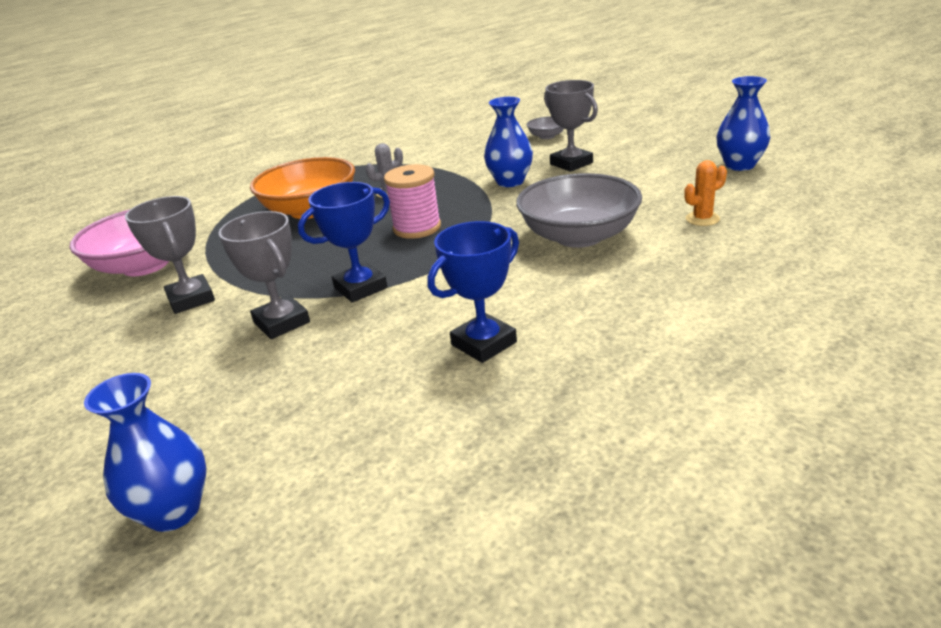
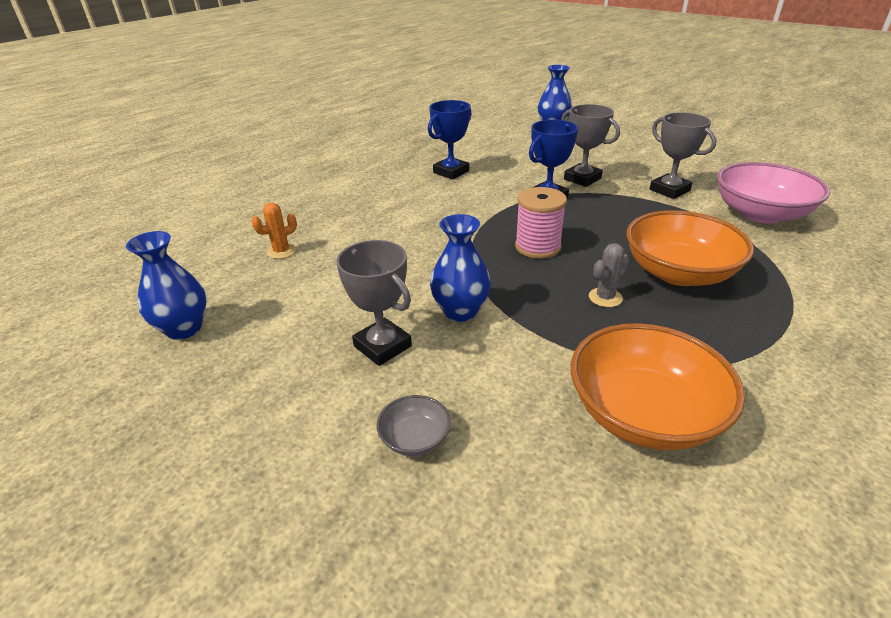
camera: 170 degrees right, 5 degrees up
grey bowl [516,173,642,248] -> none
none -> orange bowl [571,323,745,450]

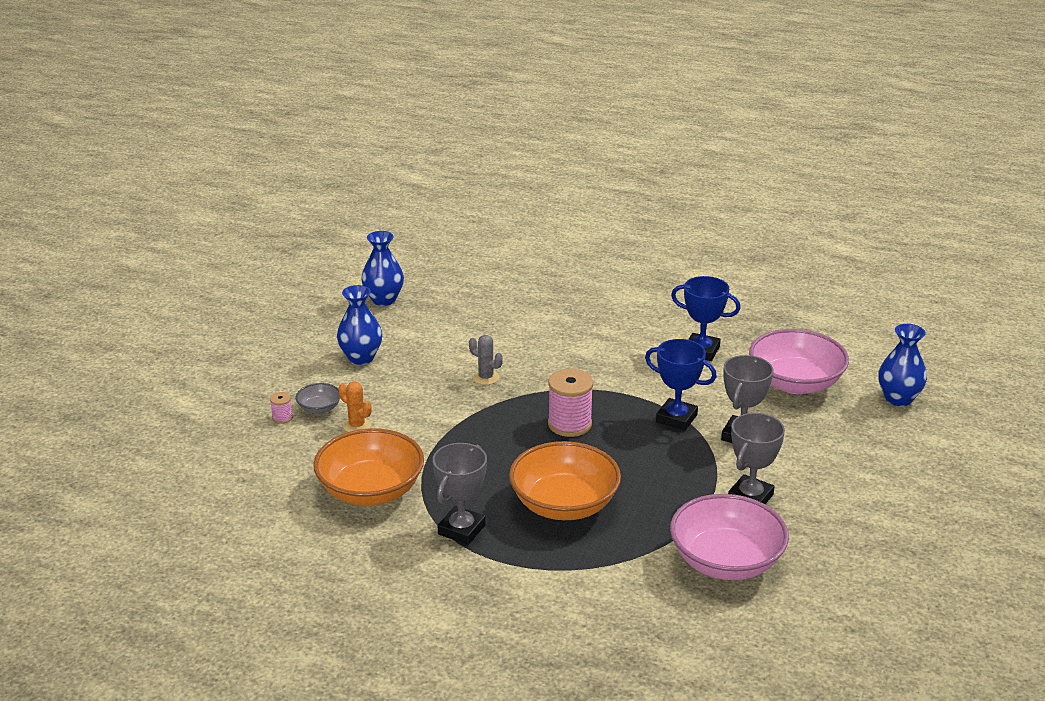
camera: 70 degrees right, 5 degrees down
orange cactus [251,203,297,259] -> orange cactus moved to [338,382,371,432]
grey trophy [336,240,412,366] -> grey trophy moved to [433,443,487,545]
blue vase [430,214,491,322] -> blue vase moved to [337,285,382,365]
grey cactus [589,243,629,307] -> grey cactus moved to [469,335,503,385]
none -> pink spool [270,392,293,424]
none -> pink bowl [749,329,849,394]

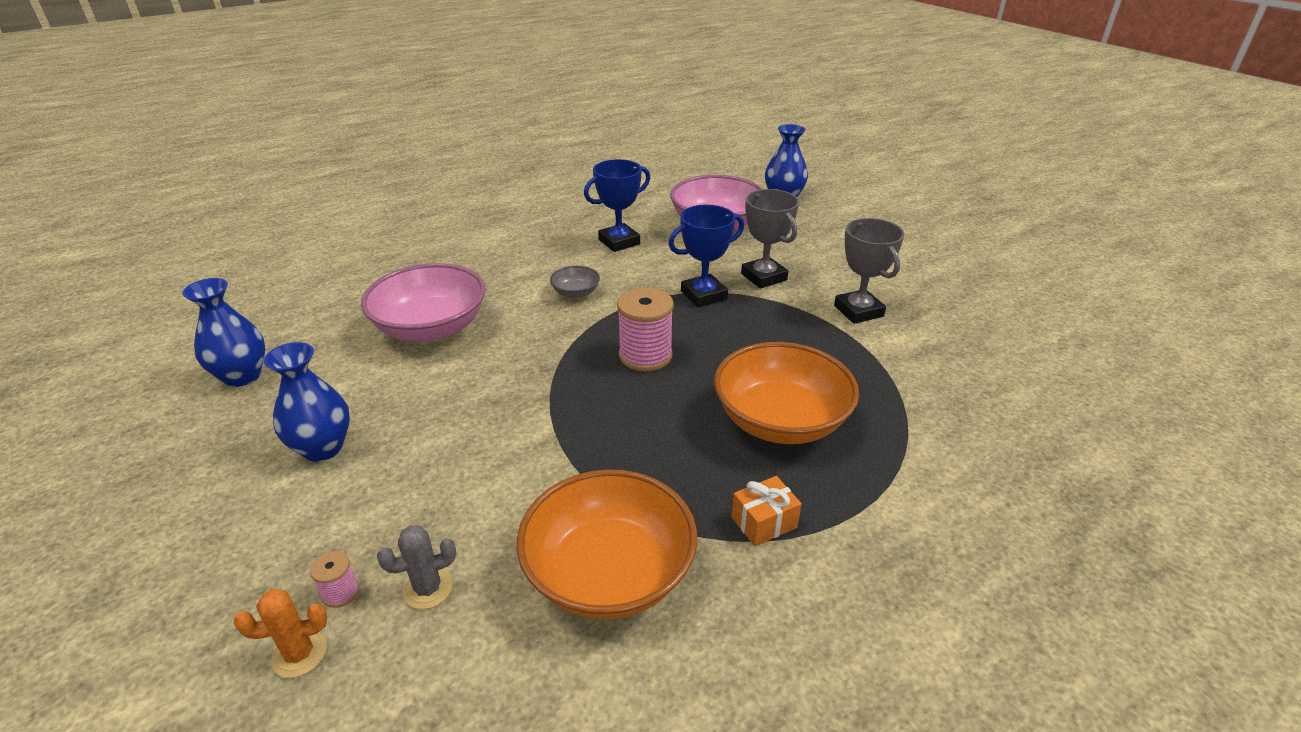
camera: 55 degrees left, 5 degrees up
grey bowl [296,383,340,414] -> grey bowl moved to [550,266,600,298]
orange cactus [338,382,371,432] -> orange cactus moved to [234,589,327,678]
grey trophy [433,443,487,545] -> orange gift [731,476,802,546]
grey cactus [469,335,503,385] -> grey cactus moved to [377,525,456,609]
pink bowl [670,494,789,580] -> pink bowl moved to [361,263,486,342]

